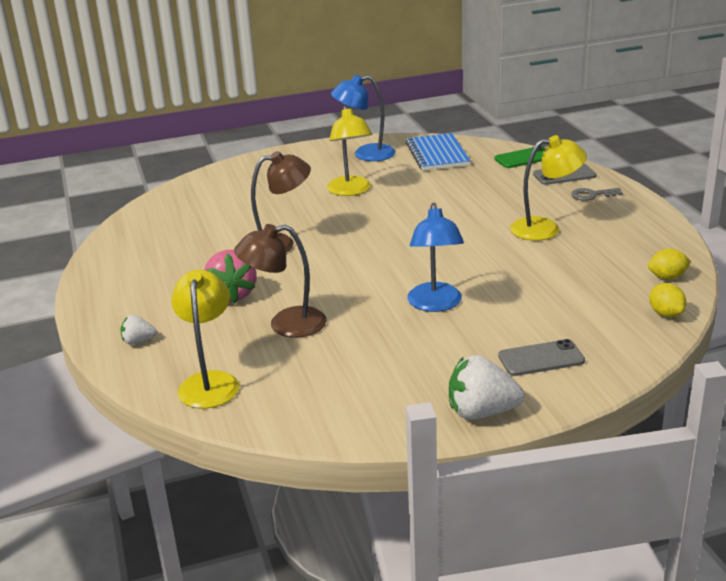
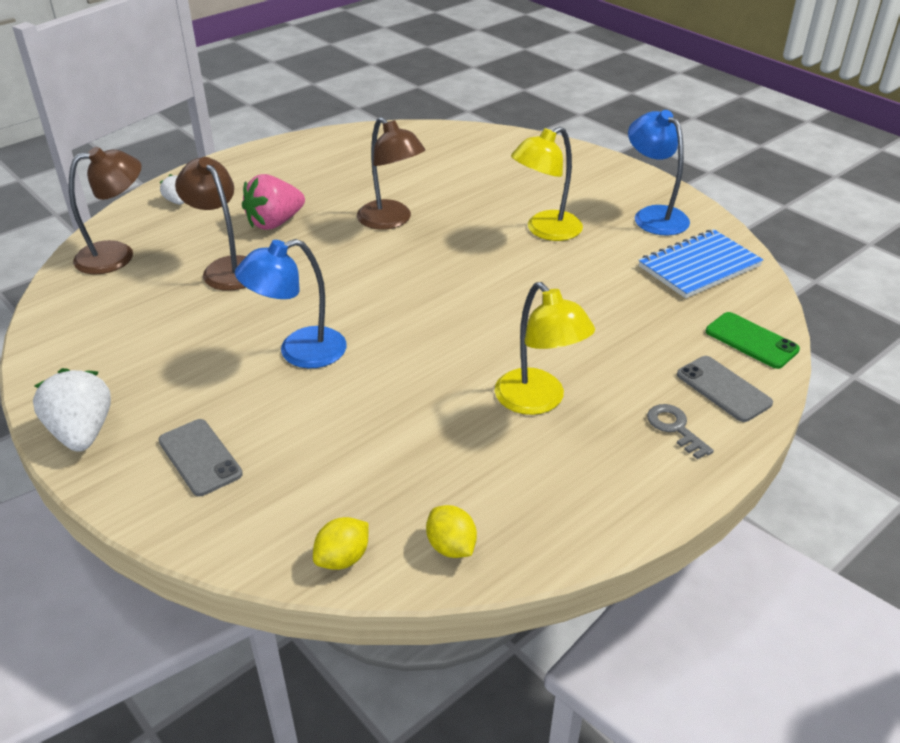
camera: 65 degrees right, 10 degrees up
yellow lamp [171,270,239,408] -> brown lamp [69,147,142,274]

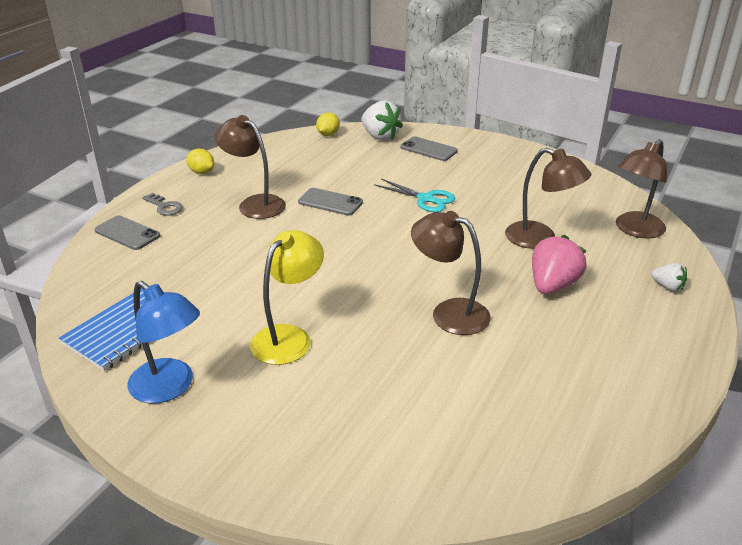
camera: 160 degrees right, 5 degrees down
white strawberry [33,368,111,452] -> white strawberry moved to [361,101,403,141]
blue lamp [235,239,347,368] -> turquoise scissors [374,178,455,212]
yellow lemon [426,505,477,558] -> yellow lemon moved to [186,149,214,174]
yellow lamp [495,282,595,415] -> brown lamp [215,115,286,219]
green phone [706,312,800,369] -> none
none -> grey phone [298,188,363,216]

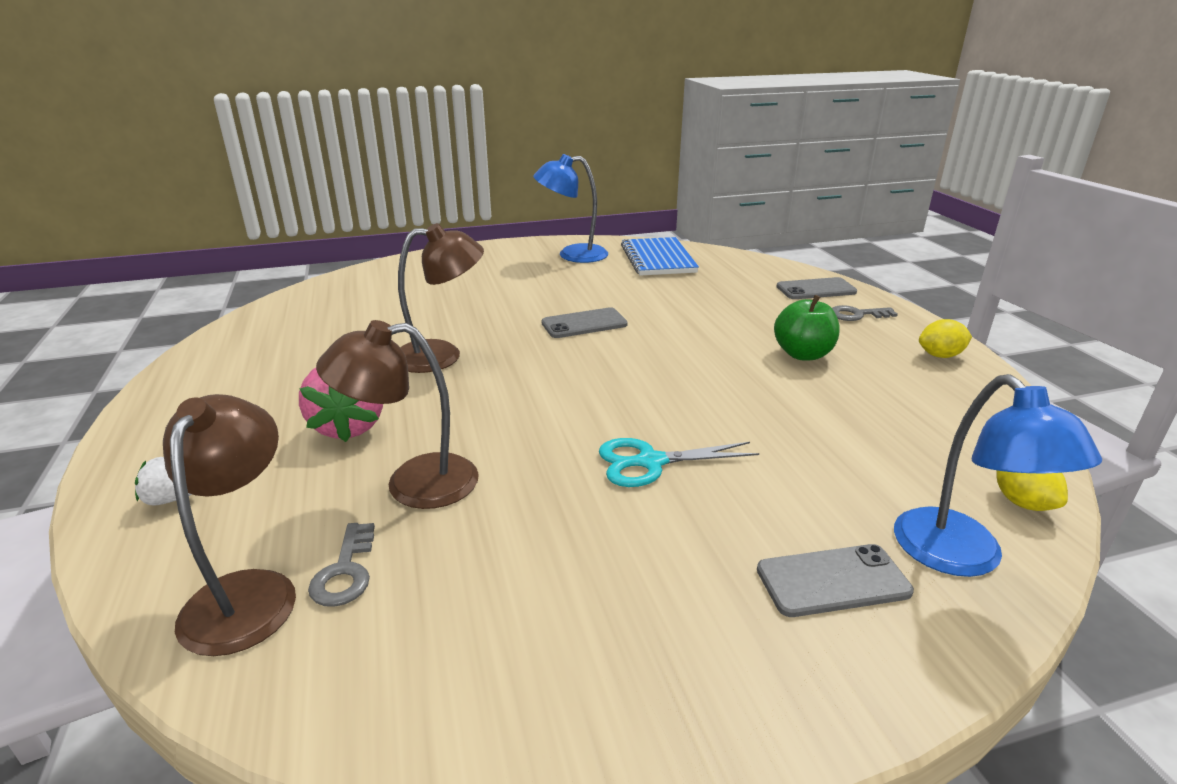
camera: 135 degrees right, 5 degrees down
brown lamp [215,115,286,219] -> green apple [774,295,840,360]
yellow lamp [250,230,324,365] -> none
grey phone [298,188,363,216] -> grey phone moved to [541,307,628,338]
white strawberry [361,101,403,141] -> blue lamp [894,374,1102,577]
none -> grey key [308,523,375,607]

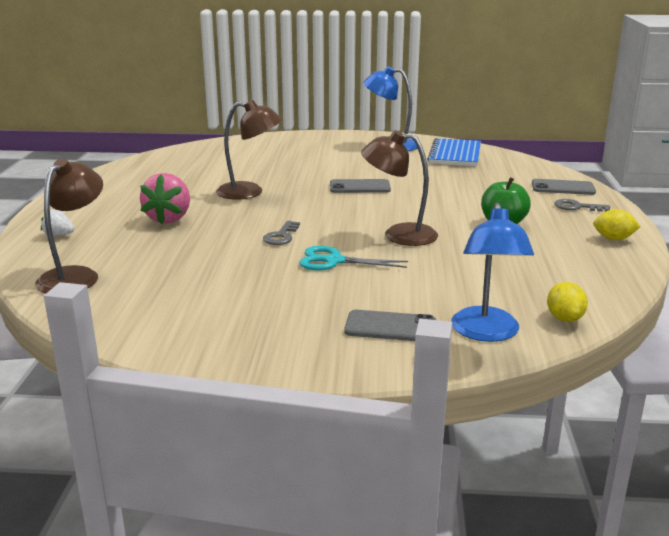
camera: 20 degrees right, 5 degrees down
grey key [308,523,375,607] -> grey key moved to [263,221,300,245]
brown lamp [316,320,479,509] -> brown lamp moved to [361,130,438,246]

